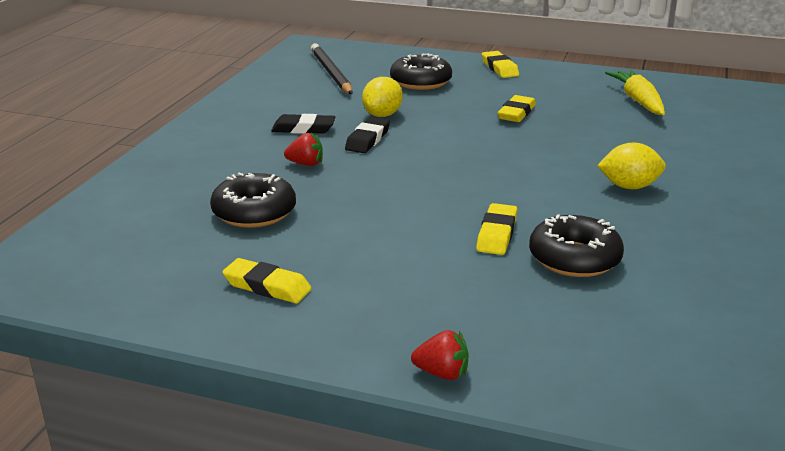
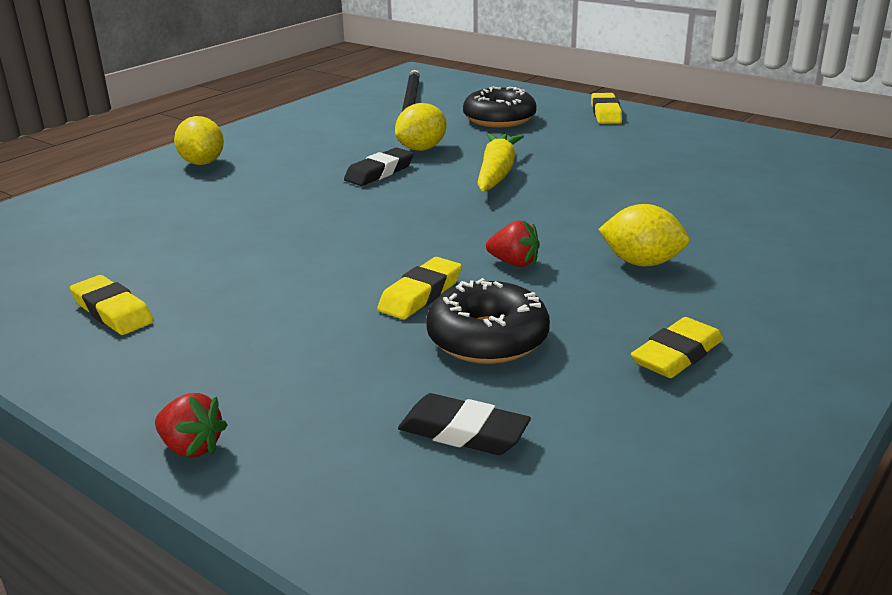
camera: 20 degrees right, 0 degrees up
black donut [210,172,296,228] -> none
black eraser [271,114,336,134] -> black eraser moved to [398,393,531,455]
red strawberry [284,133,323,166] -> red strawberry moved to [486,220,540,267]
yellow eraser [497,95,536,122] -> yellow eraser moved to [631,317,723,378]
yellow carrot [605,70,665,115] -> yellow carrot moved to [477,133,524,191]
none -> yellow lemon [174,116,224,165]

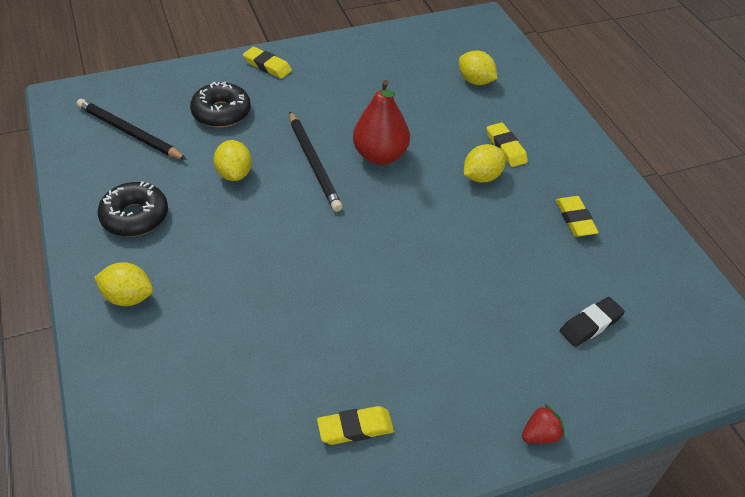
camera: 60 degrees left, 20 degrees up
black eraser [344,147,414,186] -> none
yellow eraser [377,257,462,319] -> yellow eraser moved to [487,122,528,167]
black donut [426,278,550,364] -> black donut moved to [98,181,168,237]
yellow carrot [477,133,524,191] -> black pencil [289,111,343,212]
red strawberry [486,220,540,267] -> none
none -> red pear [353,80,410,165]
none -> yellow lemon [459,51,497,85]

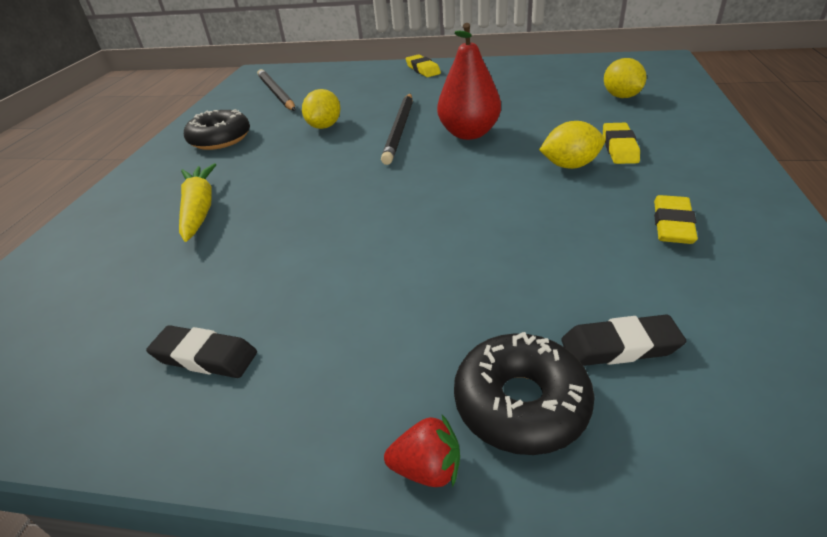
camera: 35 degrees right, 10 degrees down
yellow lemon [94,262,153,306] -> none
black donut [190,82,251,128] -> black donut moved to [454,332,595,455]
yellow eraser [317,406,394,445] -> black eraser [146,325,257,378]
none -> yellow carrot [179,163,217,242]

